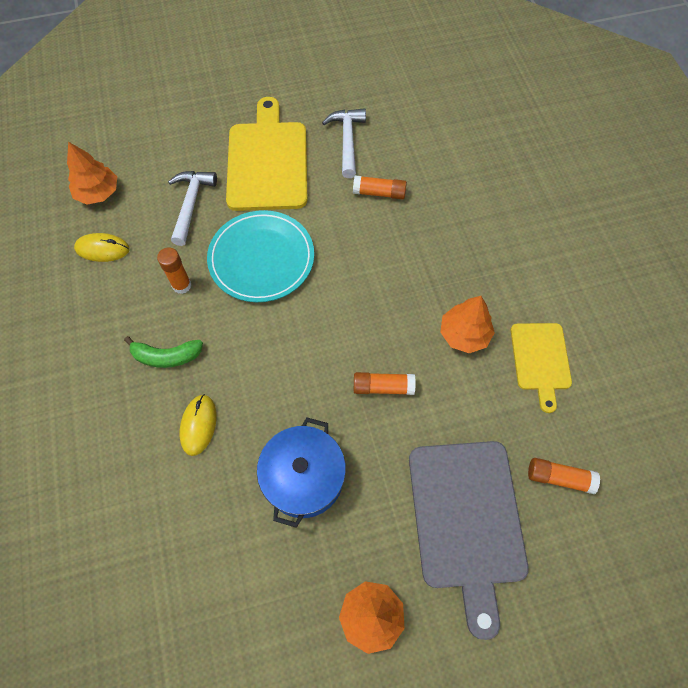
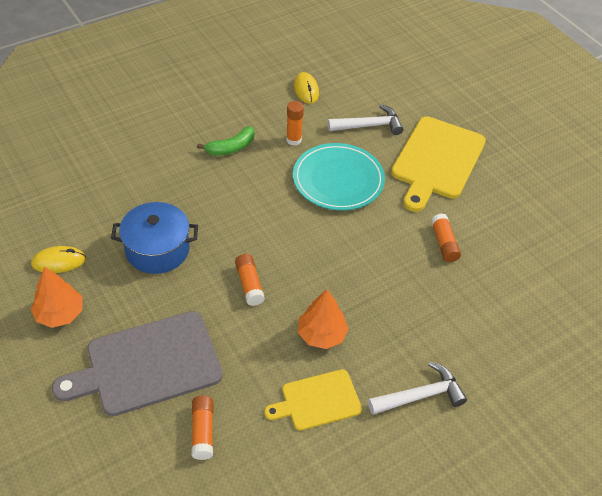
camera: 70 degrees right, 15 degrees down
orange tree [67,142,117,205] -> none
green banana [124,336,203,368] -> green banana turned 105 degrees counterclockwise [197,126,255,156]
yellow mouse [180,394,217,456] -> yellow mouse moved to [31,246,86,273]
yellow cutting board [226,97,307,211] -> yellow cutting board turned 135 degrees clockwise [391,116,486,212]
white hammer [322,108,366,178] -> white hammer moved to [368,362,467,415]

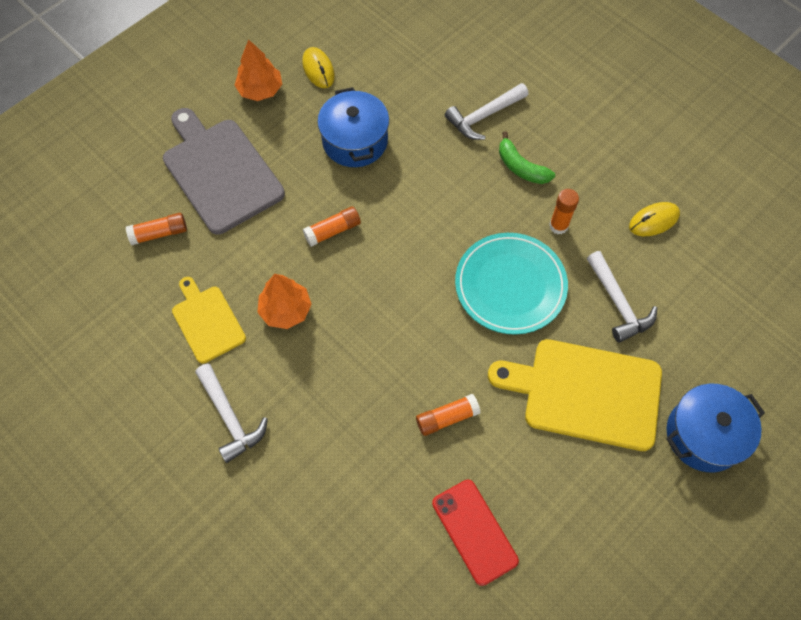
camera: 80 degrees right, 15 degrees up
none -> red phone [432,480,519,586]
none -> white hammer [445,83,528,140]
none -> blue pot [666,384,765,472]

